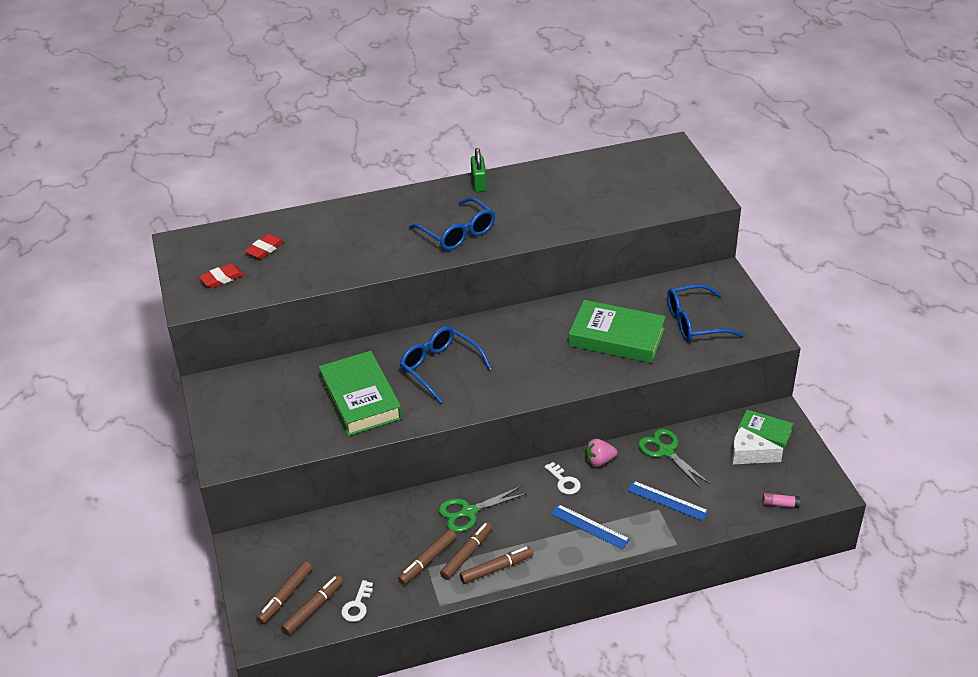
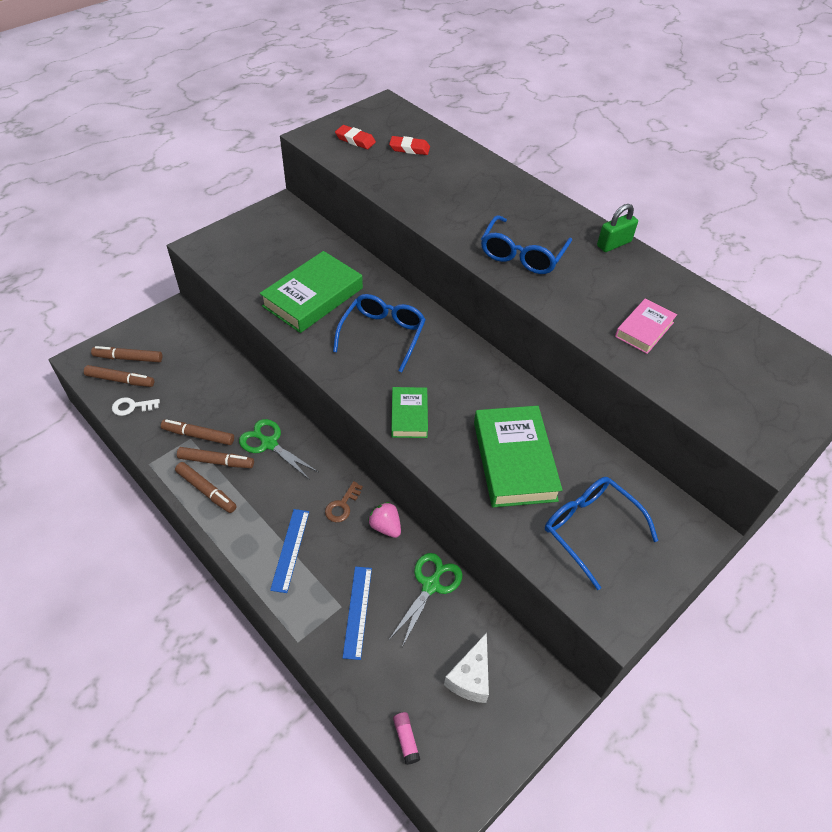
camera: 60 degrees right, 10 degrees up
white key [544,462,581,495] -> brown key [325,481,363,522]
white cheese [732,427,783,464] -> white cheese turned 150 degrees counterclockwise [444,633,489,703]
green book [737,410,793,450] -> green book moved to [391,387,428,438]
none -> pink book [615,298,677,354]

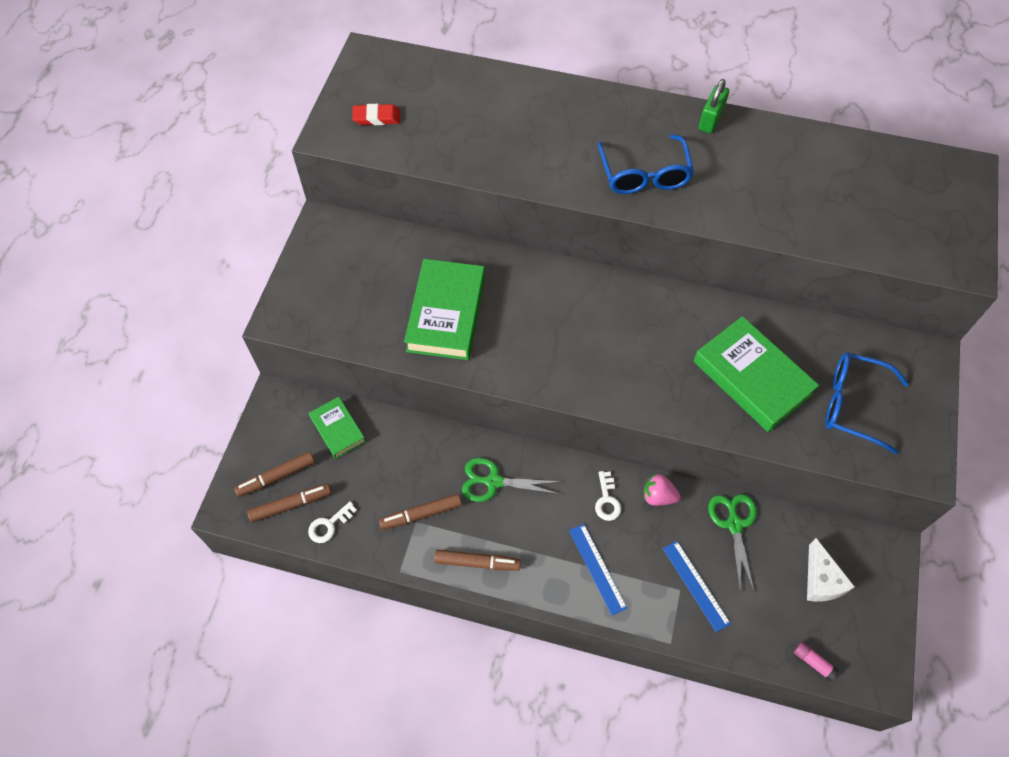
camera: 30 degrees left, 10 degrees up
brown marker [177,447,254,468] -> none
brown key [325,481,363,522] -> white key [595,471,621,521]
blue glasses [333,294,426,373] -> none
red eraser [389,136,430,155] -> none
green book [391,387,428,438] -> green book moved to [309,397,366,459]
pink book [615,298,677,354] -> none

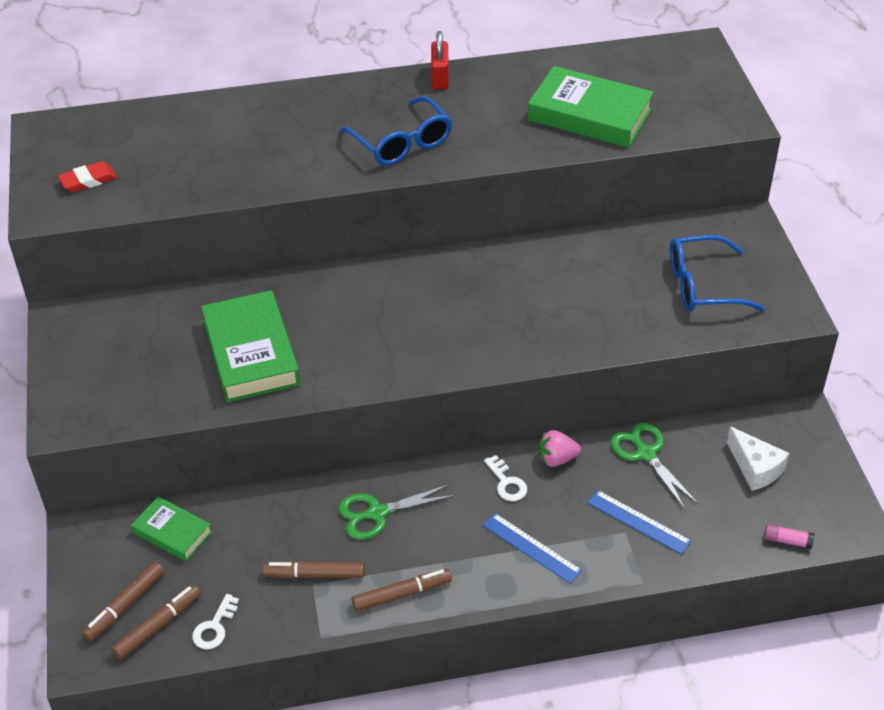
camera: 25 degrees left, 15 degrees down
brown marker [379,494,462,530] -> brown marker turned 45 degrees clockwise [263,561,364,579]
green book [694,316,819,432] -> green book moved to [527,66,654,148]
green padlock [699,79,729,134] -> red padlock [431,31,449,90]

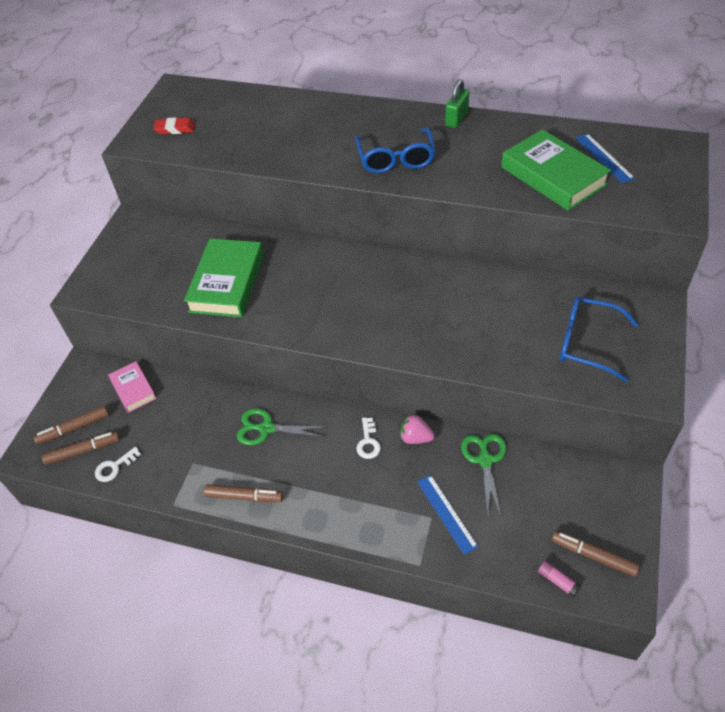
camera: 30 degrees right, 5 degrees up
green book [131,496,212,561] -> pink book [108,361,157,413]
brown marker [263,561,364,579] -> brown marker moved to [552,531,640,577]
red padlock [431,31,449,90] -> green padlock [445,79,469,128]
blue ruler [483,513,582,584] -> blue ruler moved to [576,134,635,183]
white cheese [727,426,789,491] -> none

